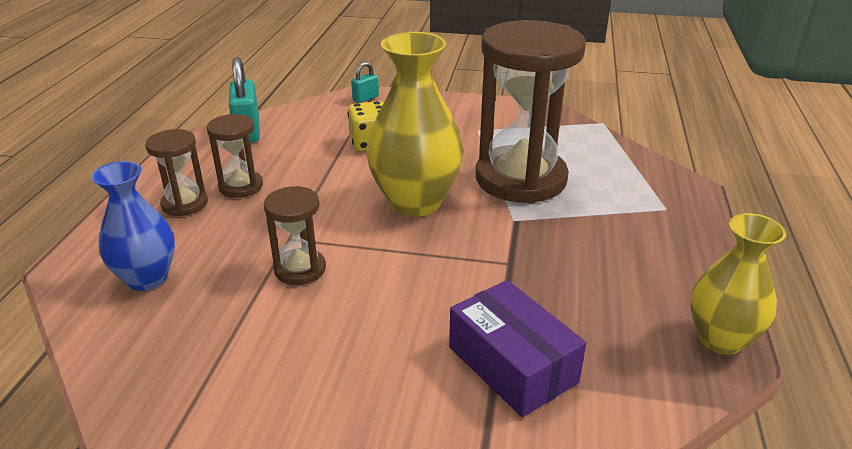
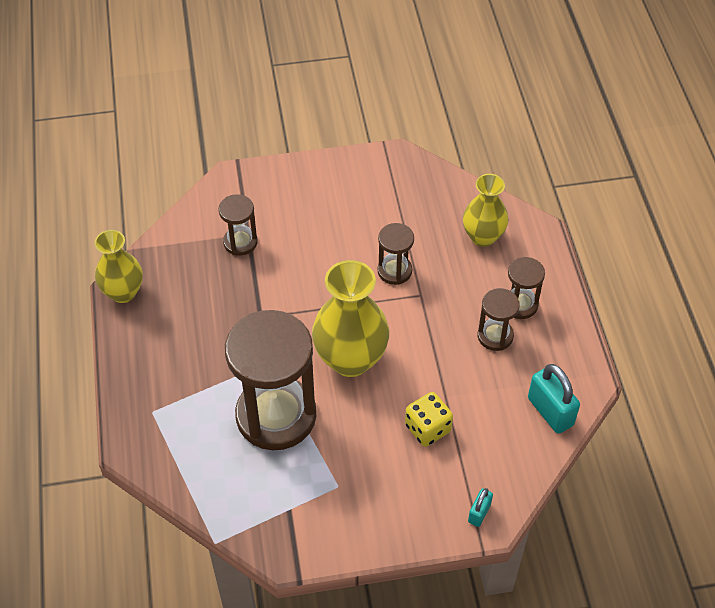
camera: 160 degrees right, 20 degrees up
blue vase [91,161,175,291] -> yellow vase [463,174,509,247]
purple box [449,280,586,417] -> brown hourglass [218,194,258,256]

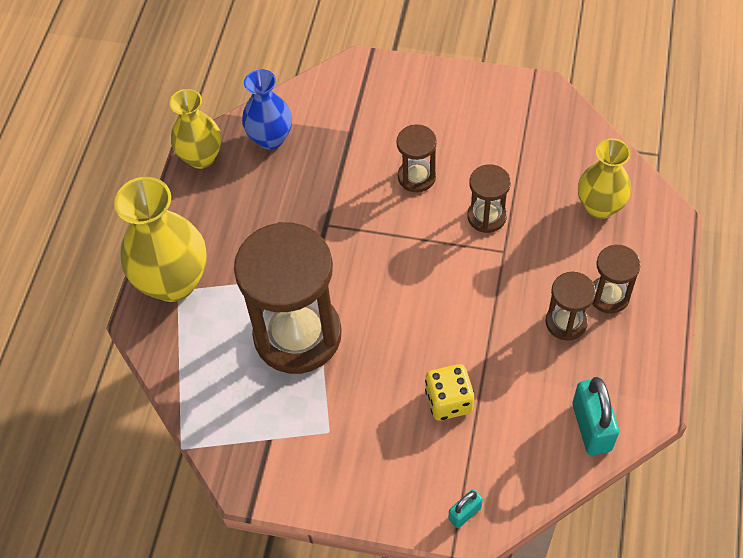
camera: 25 degrees right, 5 degrees up
brown hourglass [218,194,258,256] -> brown hourglass moved to [396,125,437,193]
yellow vase [312,260,389,377] -> yellow vase moved to [114,177,207,302]
none -> blue vase [242,69,292,150]

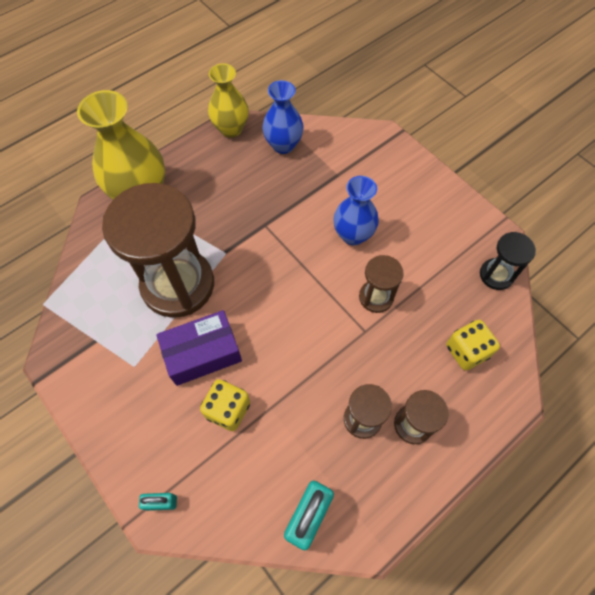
camera: 35 degrees right, 5 degrees up
brown hourglass [396,125,437,193] -> blue vase [333,176,379,245]
yellow vase [578,138,631,219] -> yellow dice [446,320,500,370]
none -> purple box [156,310,242,386]
none -> black hourglass [480,232,536,290]

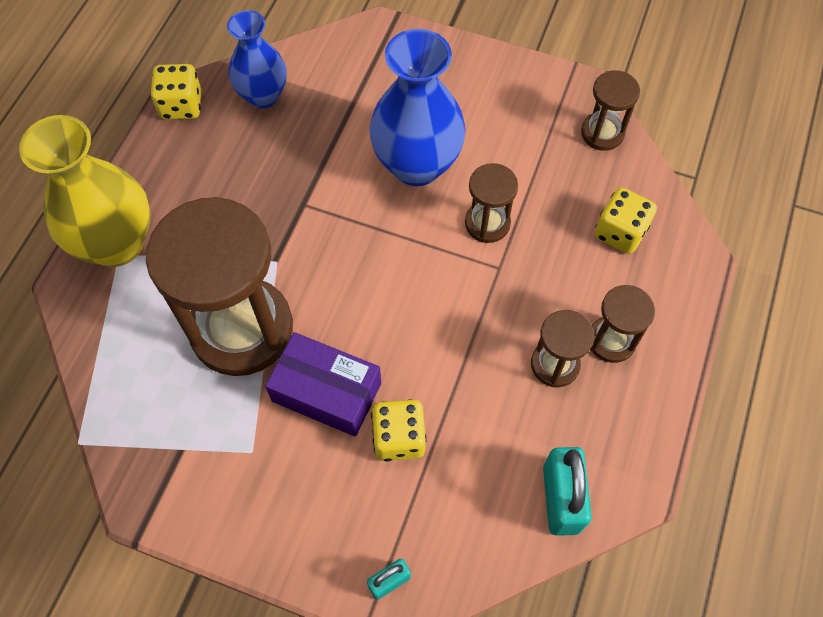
camera: 30 degrees left, 0 degrees up
purple box [156,310,242,386] -> purple box turned 75 degrees clockwise [265,332,381,437]
yellow vase [208,63,249,138] -> yellow dice [150,64,201,120]
blue vase [333,176,379,245] -> blue vase [369,29,466,186], size x1.56
black hourglass [480,232,536,290] -> brown hourglass [581,70,640,151]

